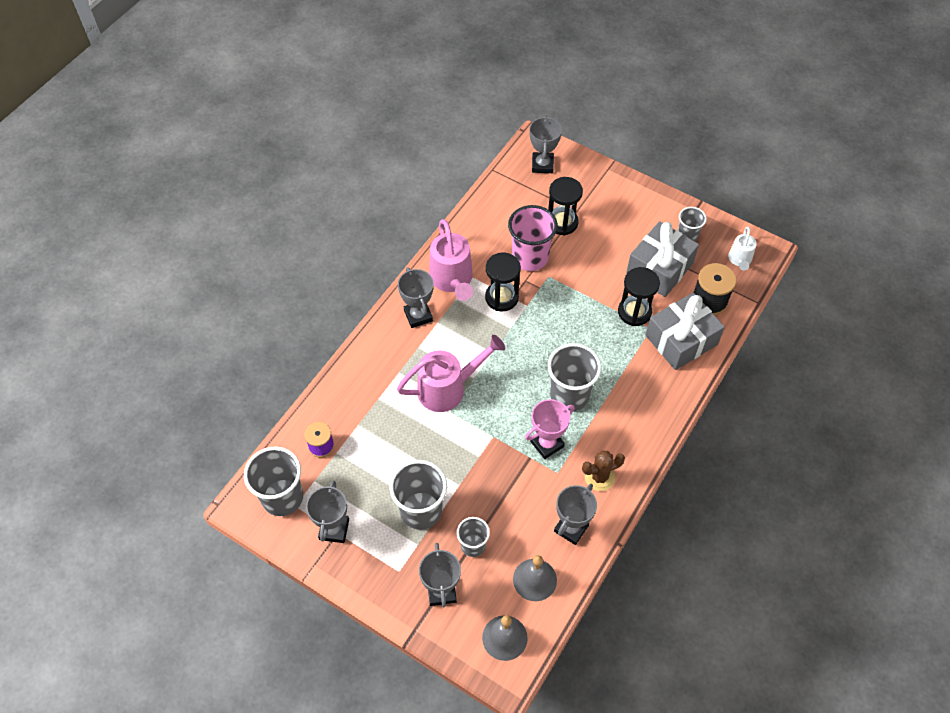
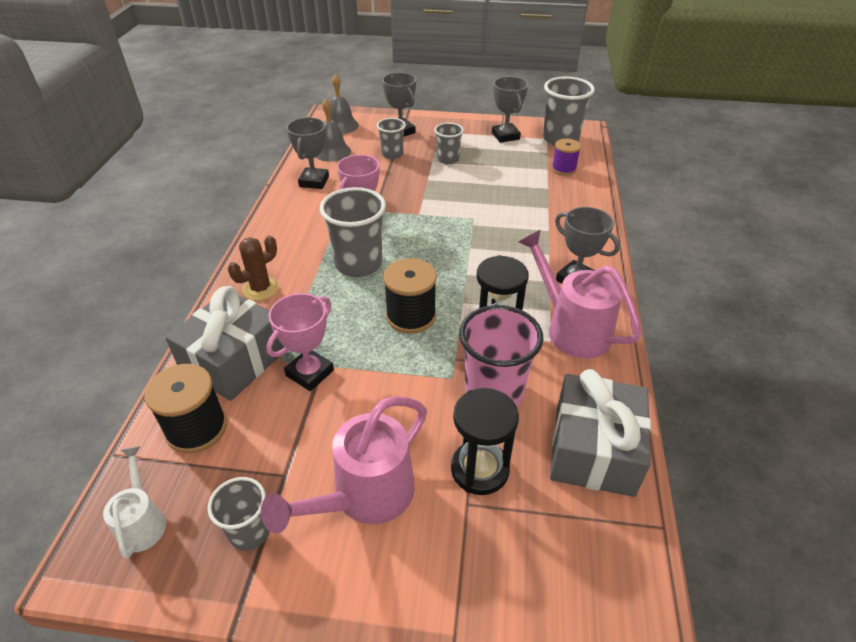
camera: 155 degrees right, 15 degrees down
grey cup [389,460,447,530] -> grey cup [434,122,464,164], size x0.58
pink watering can [397,335,505,412] -> pink watering can moved to [261,396,427,534]
grey trophy [529,116,562,173] -> none
brown cactus [582,450,625,491] -> brown cactus moved to [228,236,279,301]
black hourglass [618,267,660,326] -> pink trophy [266,293,334,391]
grey gift [626,221,699,297] -> grey gift moved to [550,369,651,497]
none -> black spool [383,258,437,334]

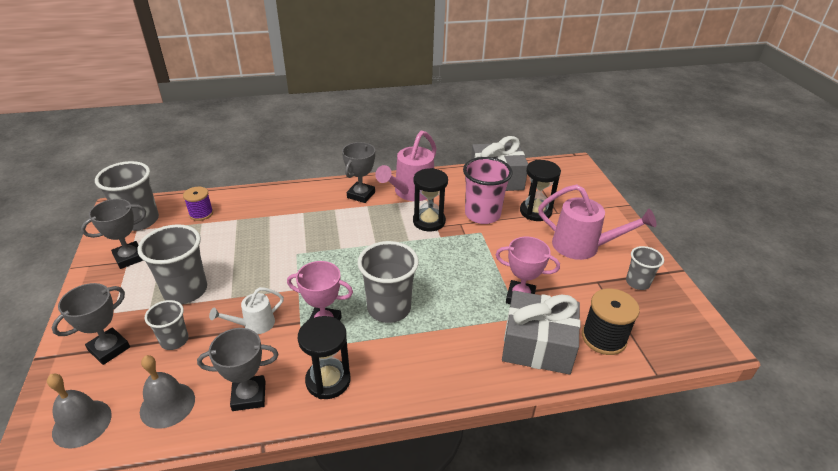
camera: 110 degrees left, 5 degrees down
white watering can [103,446,166,559] -> white watering can moved to [209,287,284,334]
brown cactus [228,236,279,301] -> none
black spool [383,258,437,334] -> none
grey cup [434,122,464,164] -> grey cup [138,224,207,304], size x1.73
none -> black hourglass [298,316,351,399]

